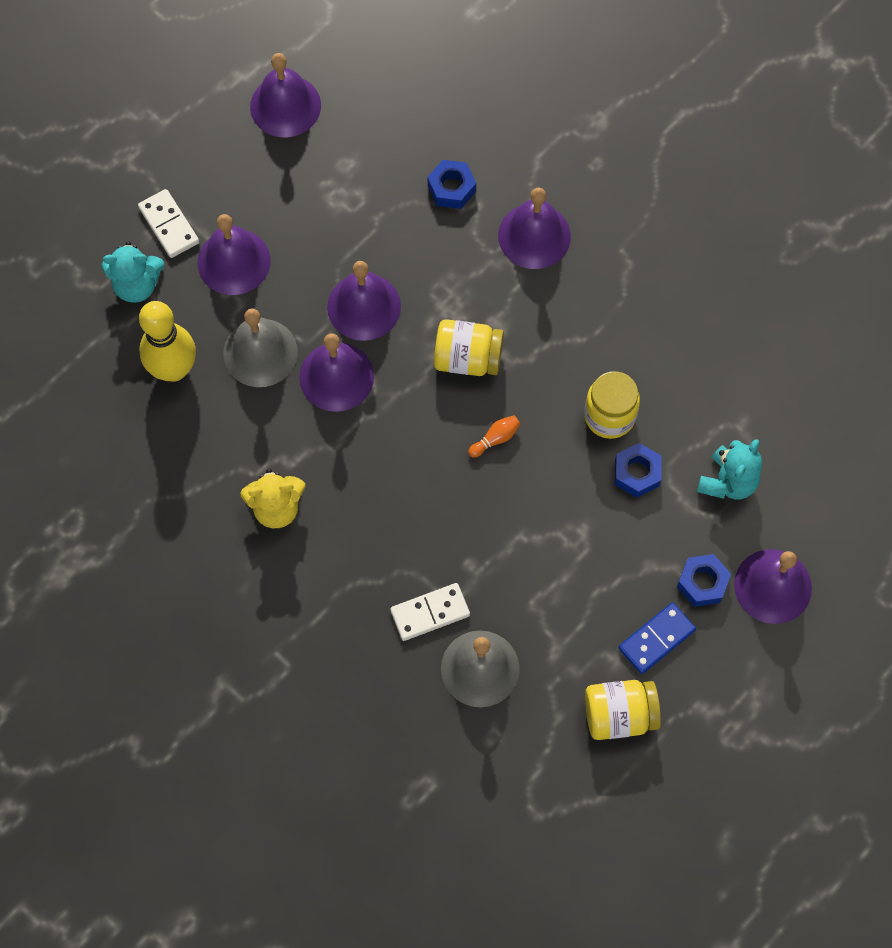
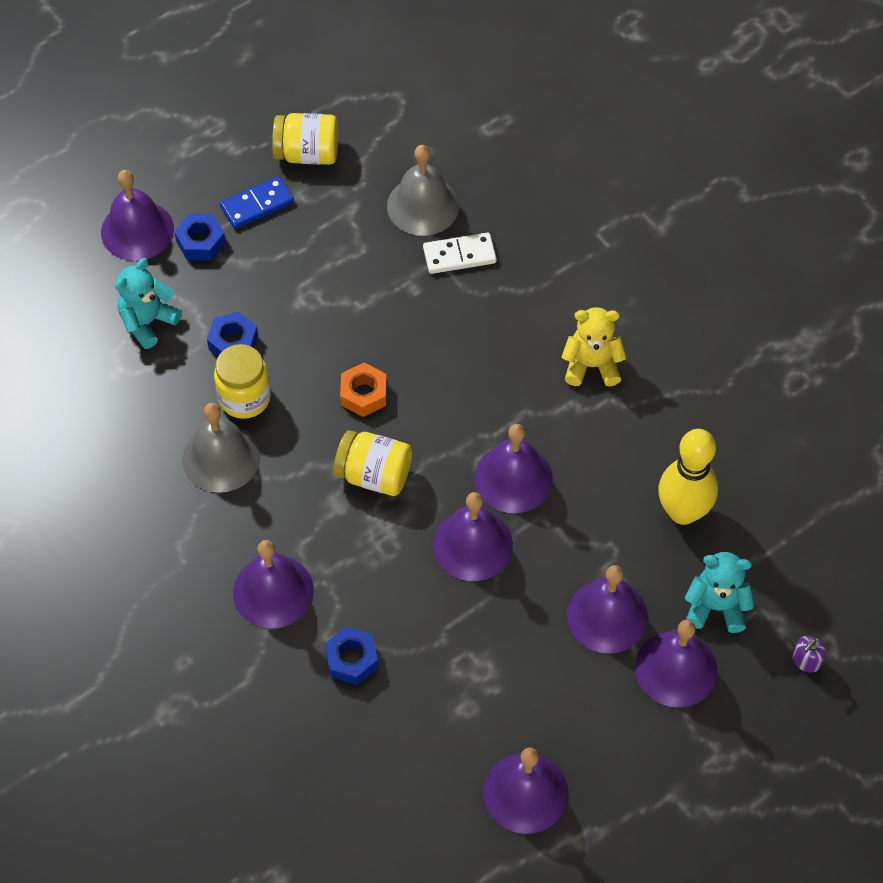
camera: 170 degrees left, 10 degrees down
white domino [138,189,199,258] -> purple bell [635,620,717,708]
grey bell [223,309,298,387] -> grey bell moved to [182,403,260,493]
orange bowling pin [468,415,520,458] -> orange nut [340,363,387,417]
none -> purple soap dispenser [792,636,826,672]

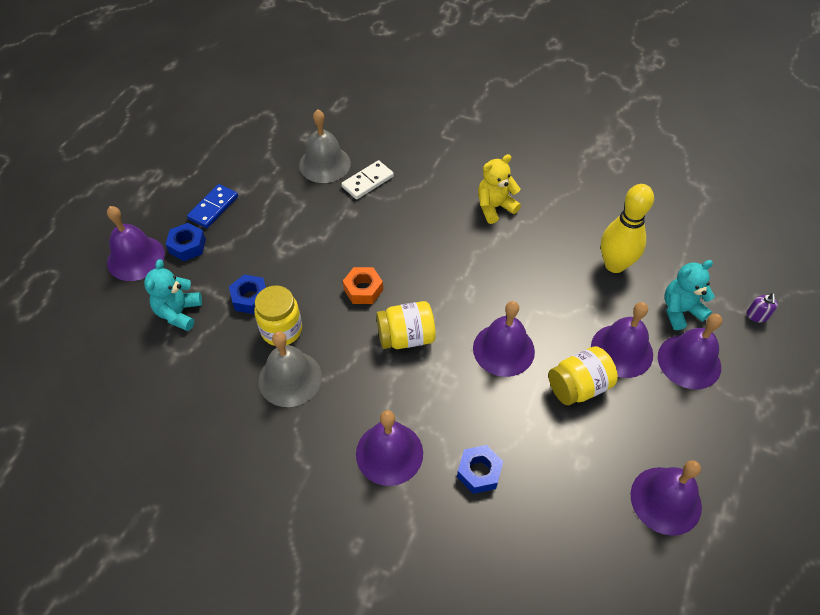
camera: 30 degrees left, 5 degrees down
yellow jar [272,113,338,165] -> yellow jar moved to [548,346,618,405]
purple bell [474,424,553,513] -> none

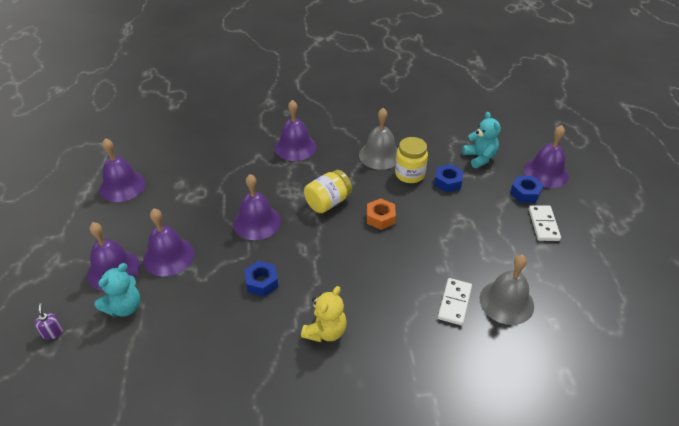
camera: 150 degrees right, 10 degrees down
blue domino [187,184,238,228] -> white domino [529,205,561,241]
blue nut [457,445,503,494] -> blue nut moved to [244,261,278,297]
yellow jar [548,346,618,405] -> none
yellow bowling pin [601,184,654,273] -> none

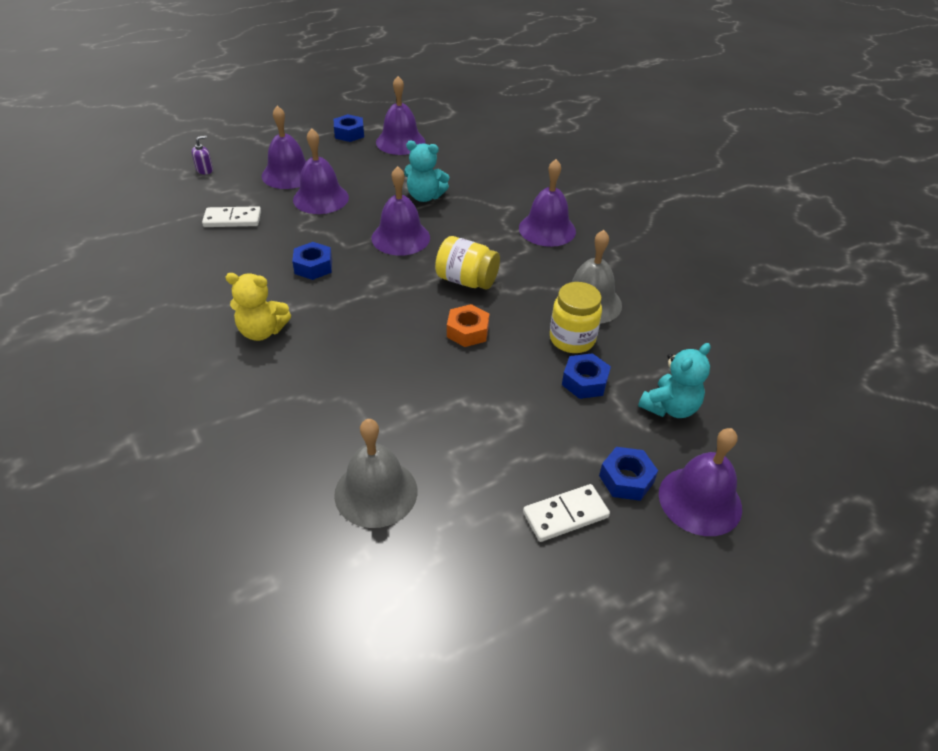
camera: 65 degrees right, 0 degrees up
turquoise teddy bear [94,263,140,317] -> turquoise teddy bear moved to [404,141,449,202]
white domino [438,278,472,325] -> white domino moved to [202,206,261,227]
none -> blue nut [334,114,364,142]

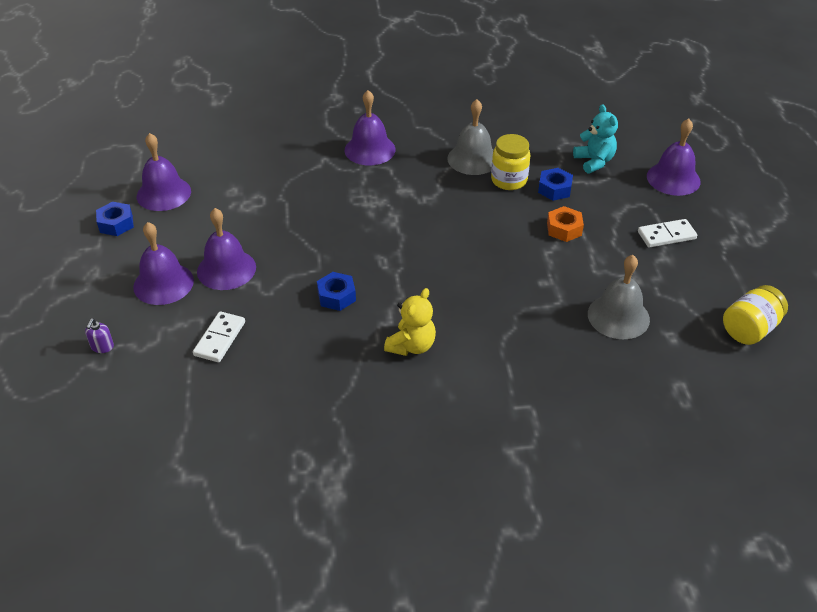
camera: 65 degrees left, 0 degrees up
purple soap dispenser [192,135,213,174] -> purple soap dispenser turned 150 degrees counterclockwise [85,319,114,353]
purple bell [372,166,430,256] -> none
turquoise teddy bear [404,141,449,202] -> none
yellow jar [435,236,500,290] -> yellow jar moved to [723,285,788,345]
orange nut [447,304,489,347] -> orange nut moved to [547,206,584,242]
white domino [523,484,610,542] -> white domino turned 75 degrees clockwise [638,219,697,248]
blue nut [599,447,658,501] -> none

